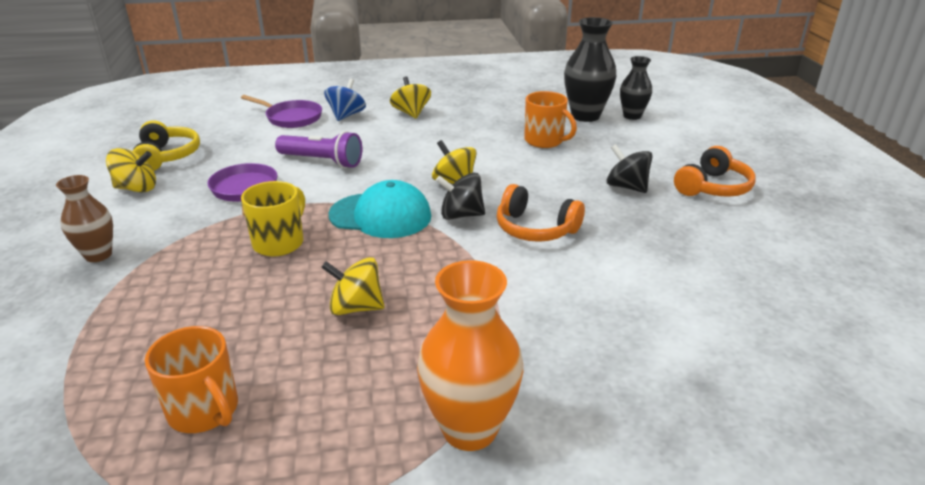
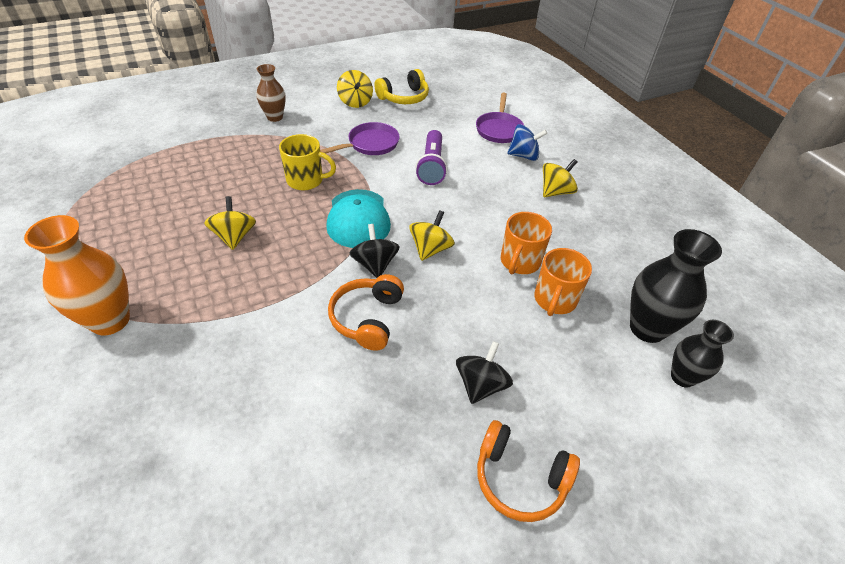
camera: 70 degrees right, 15 degrees up
orange mug [145,326,238,433] -> orange mug moved to [501,212,552,274]

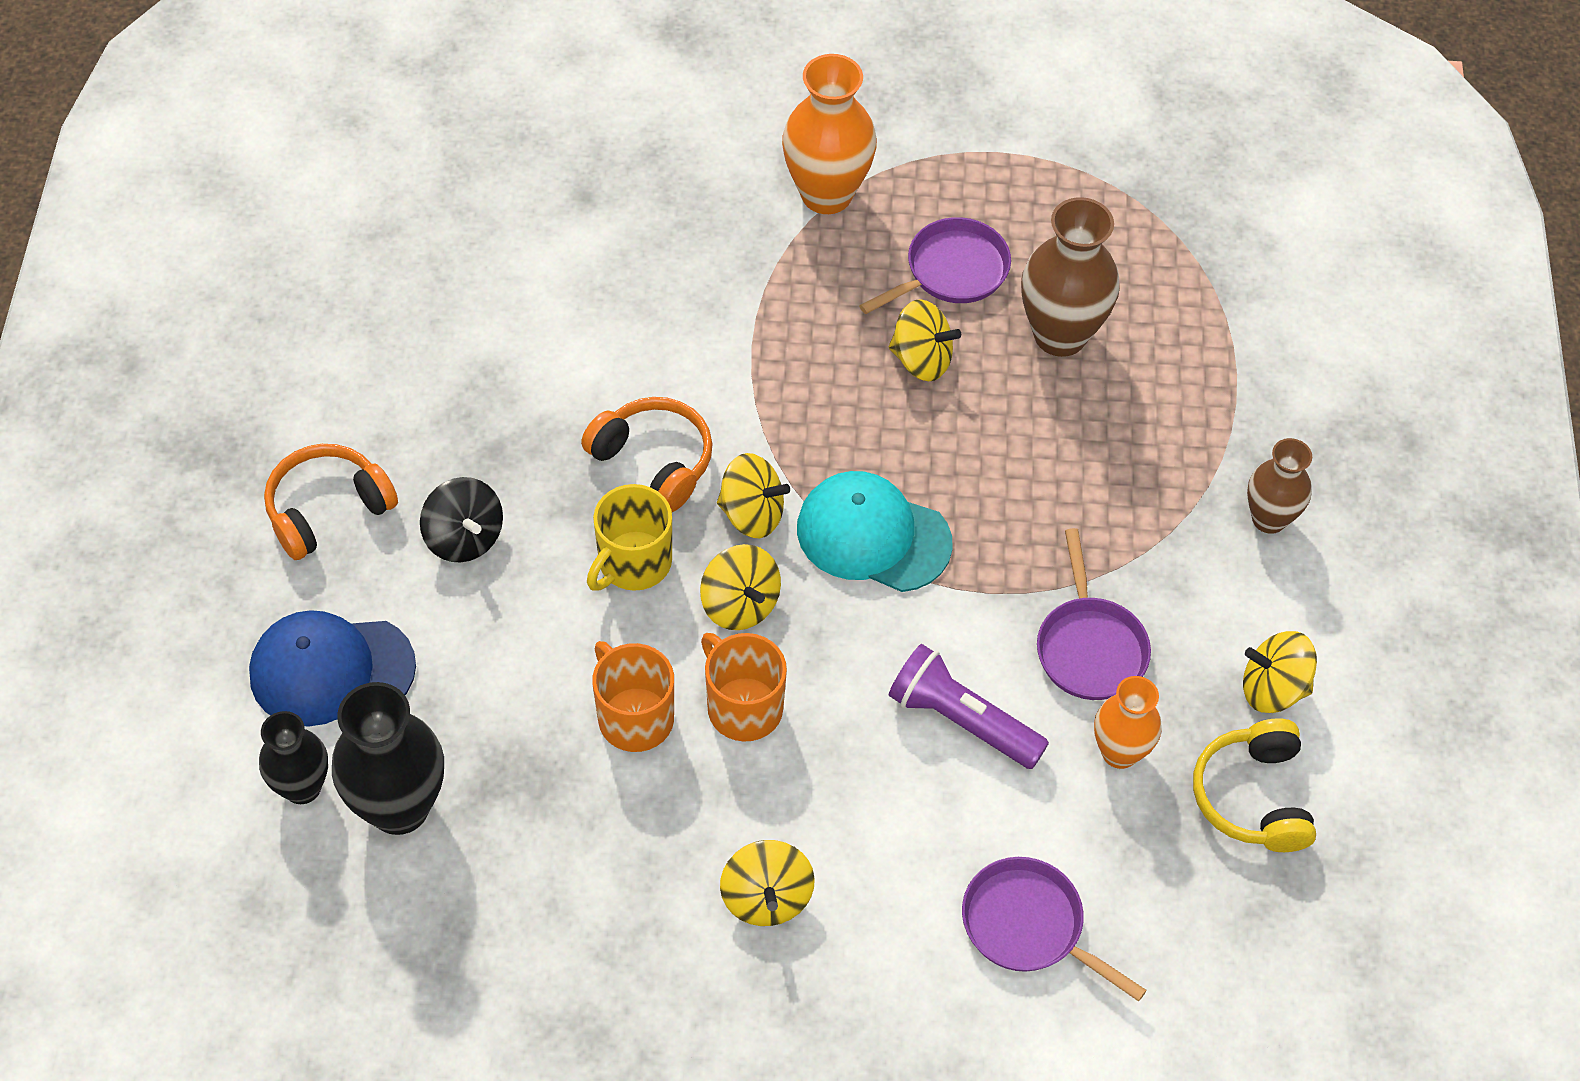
camera: 120 degrees right, 10 degrees up
yellow mug [279,134,336,190] -> yellow mug moved to [587,484,672,591]
black spinning top [349,224,400,278] -> yellow spinning top [717,453,790,538]
blue spinning top [507,124,547,161] -> none
orange mug [534,248,592,316] -> orange mug moved to [701,633,787,742]
none -> blue cap [249,610,416,727]
none -> purple pan [859,217,1011,314]
none -> brown vase [1021,197,1120,357]
none -> orange vase [1094,676,1162,769]

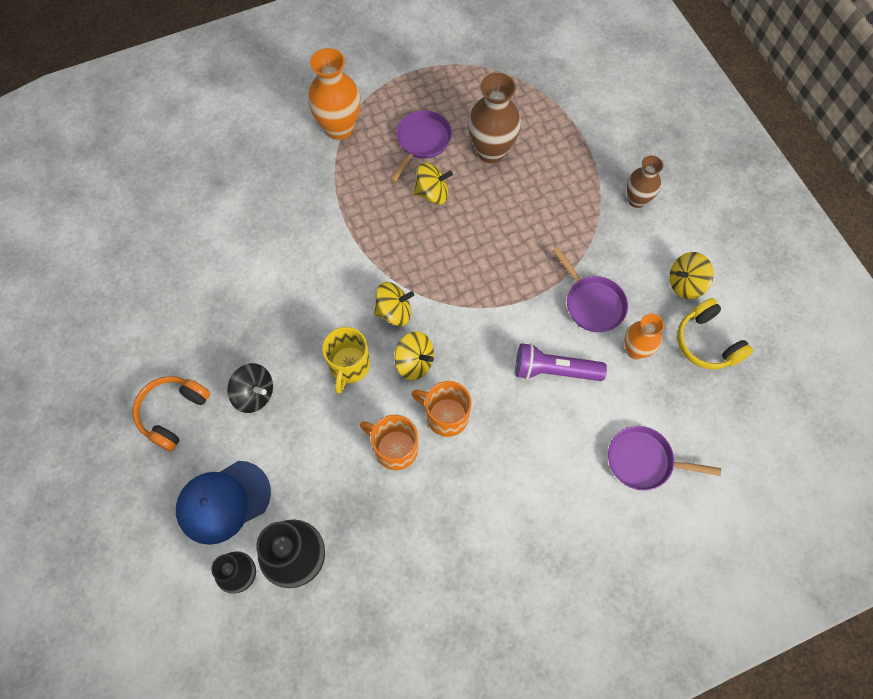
camera: 25 degrees left, 10 degrees up
orange headphones [581,397,713,512] -> none
yellow spinning top [720,840,815,926] -> none
turquoise cap [797,471,953,592] -> none

